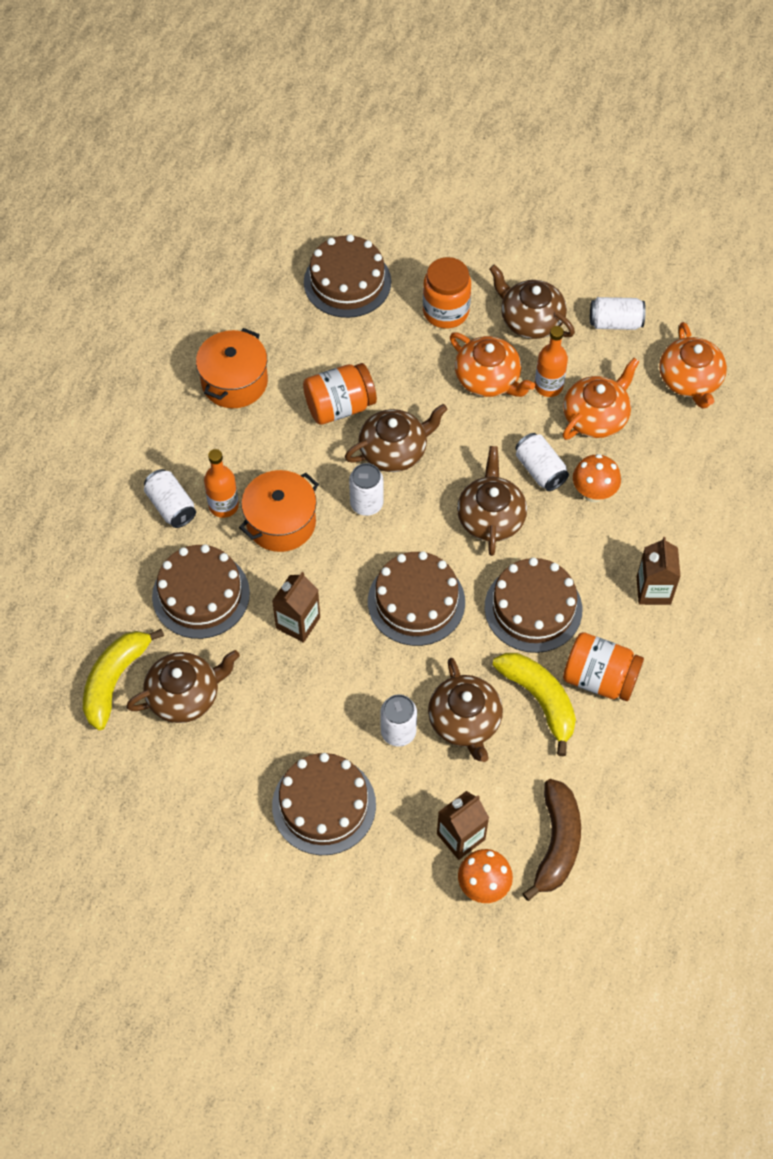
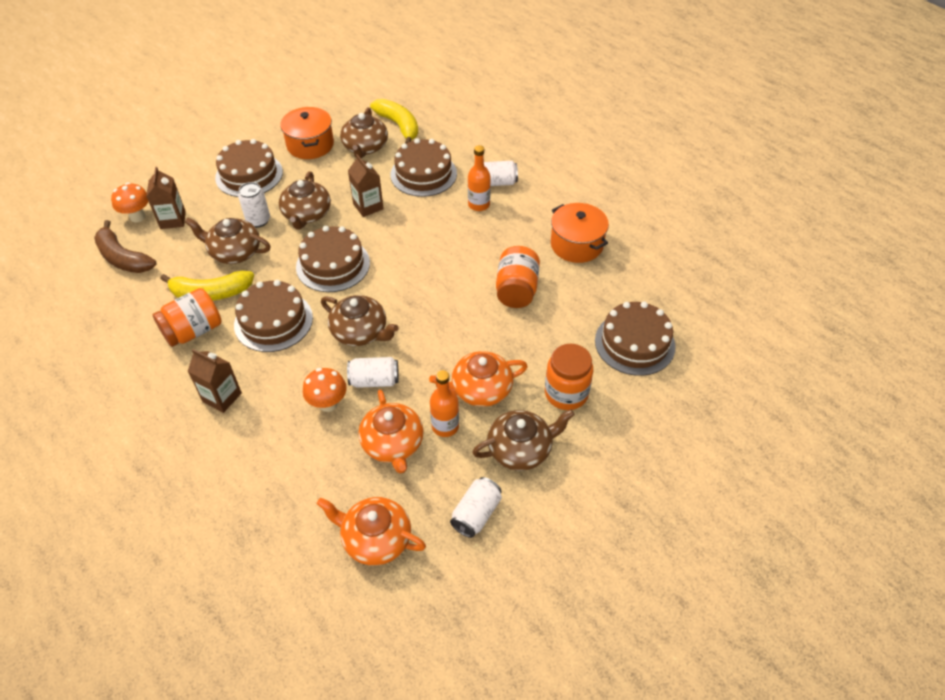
camera: 120 degrees right, 10 degrees down
orange pot [239,470,319,552] -> orange pot moved to [280,107,334,159]
brown teapot [345,404,448,472] -> brown teapot moved to [279,171,331,229]
white can [349,463,383,516] -> none

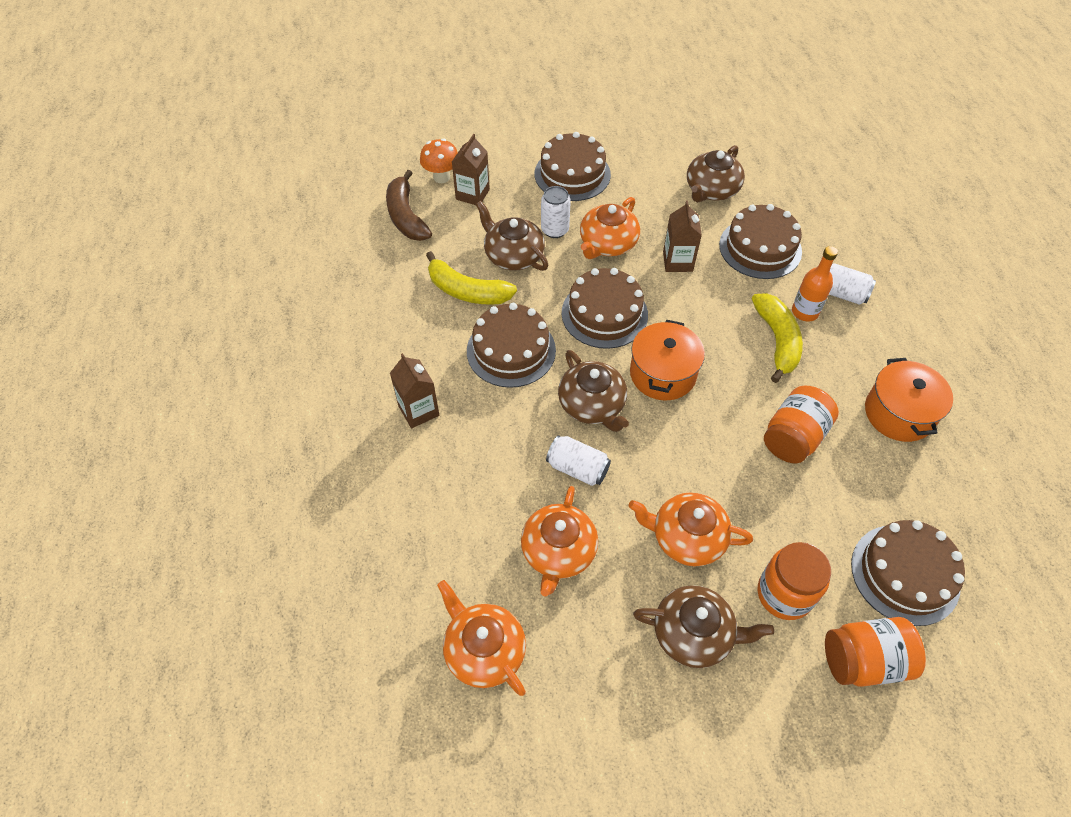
camera: 30 degrees right, 5 degrees up
orange jar [152,288,222,347] -> orange jar moved to [825,617,926,687]
brown teapot [279,171,331,229] -> orange teapot [580,197,640,259]
orange pot [280,107,334,159] -> orange pot moved to [630,320,705,400]
orange mushroom [303,368,347,412] -> none
yellow banana [370,99,418,144] -> yellow banana moved to [752,293,803,383]
orange bottle [430,370,459,437] -> none
white can [450,477,502,538] -> none

